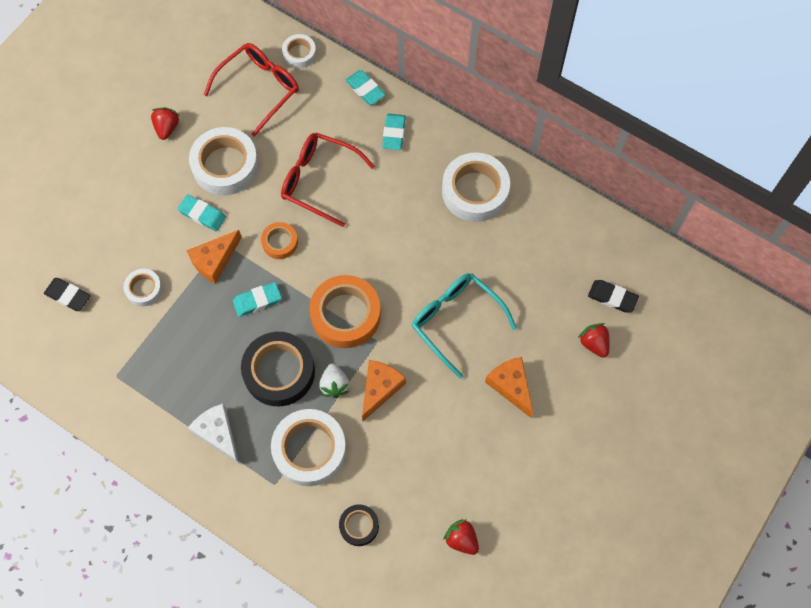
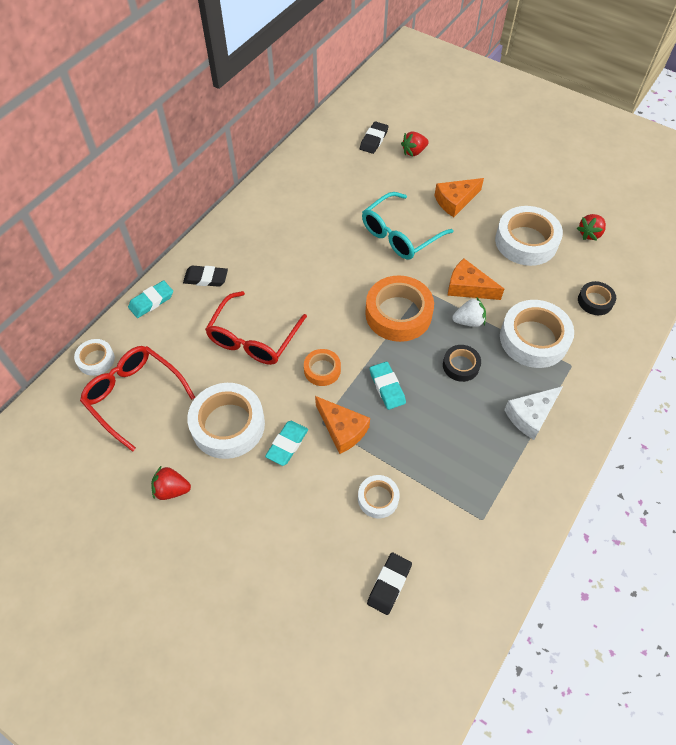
camera: 90 degrees left, 10 degrees down
black tape [241,332,315,406] -> black tape [443,345,481,382], size x0.53
turquoise eraser [382,114,406,150] -> black eraser [183,265,228,287]
white tape [442,153,510,222] -> white tape moved to [495,206,563,266]

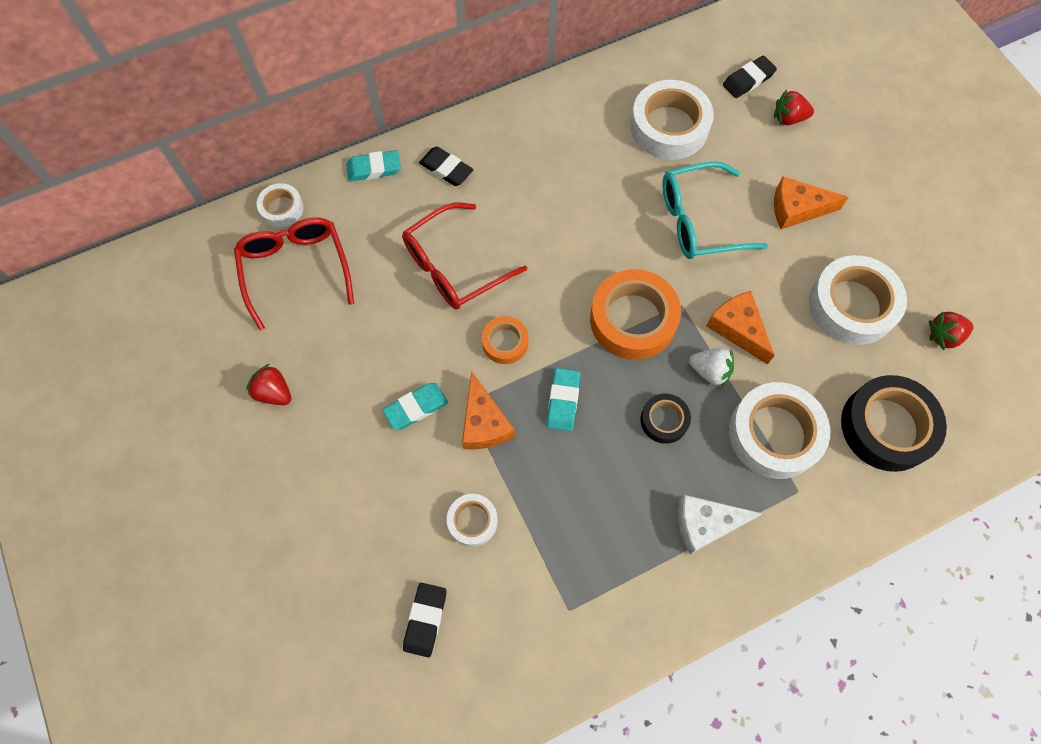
camera: 30 degrees right, 10 degrees up
white tape [187,383,265,459] -> white tape moved to [630,80,714,160]
black eraser [367,552,412,615] -> black eraser turned 45 degrees counterclockwise [403,583,446,657]
black tape [578,281,616,315] -> black tape [841,375,947,472], size x1.90

